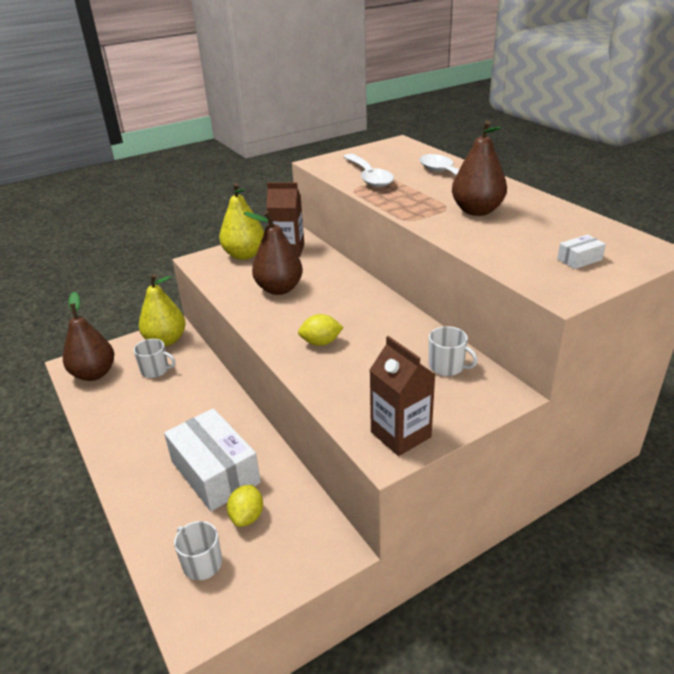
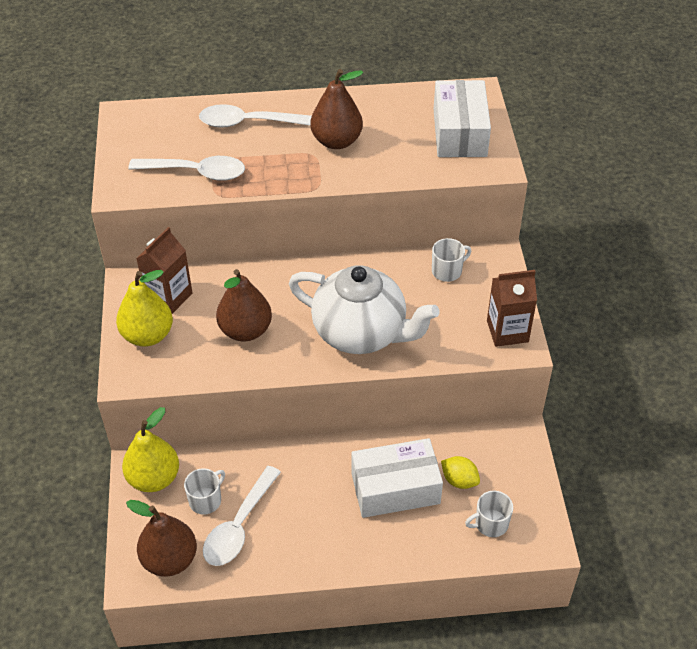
camera: 65 degrees left, 15 degrees up
yellow lemon [298,314,344,346] -> white teapot [289,265,440,354]
white box [557,235,606,269] -> white box [434,80,491,157], size x2.42
none -> white spoon [203,466,281,566]

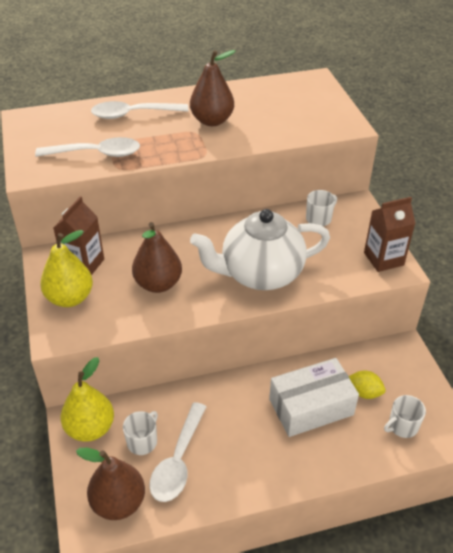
camera: 10 degrees left, 5 degrees down
white teapot [289,265,440,354] -> white teapot turned 150 degrees clockwise [190,209,330,290]
white box [434,80,491,157] -> none

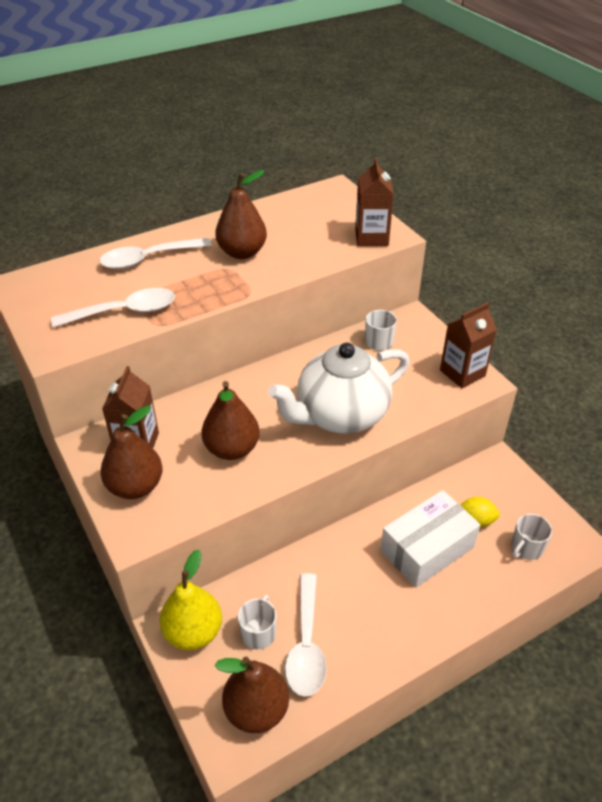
camera: 15 degrees left, 0 degrees up
yellow pear [40,230,93,307] -> brown pear [100,406,163,499]
none -> brown carton [355,158,394,246]

